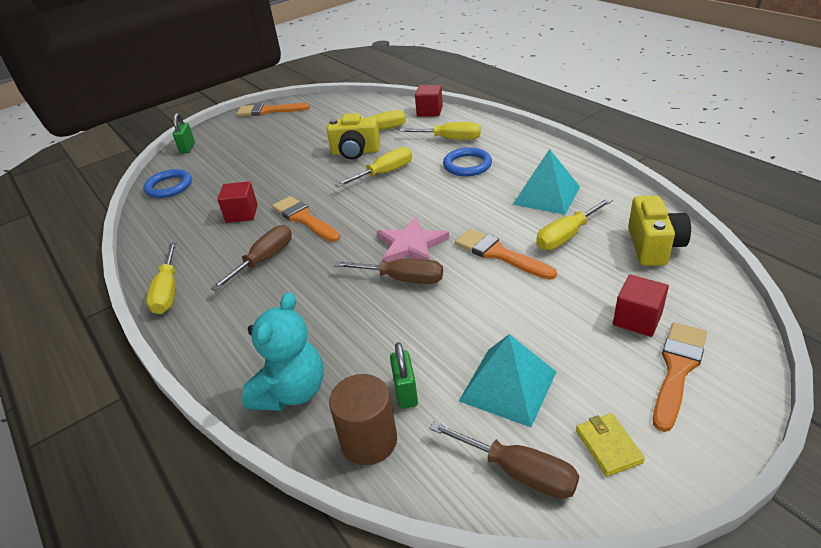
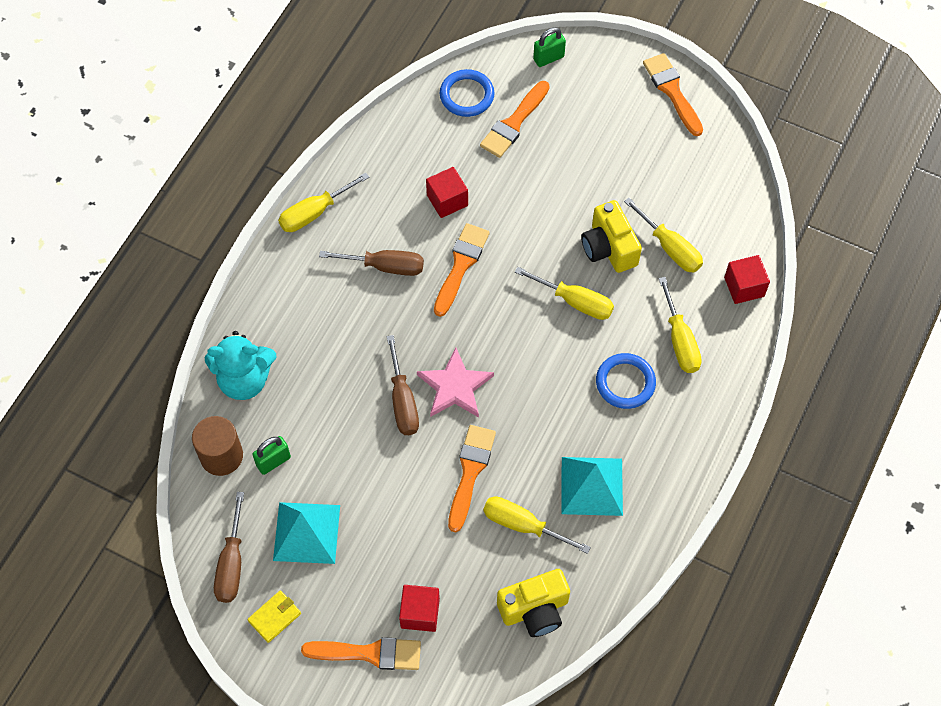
camera: 60 degrees right, 25 degrees up
none -> orange brush [480,81,550,158]

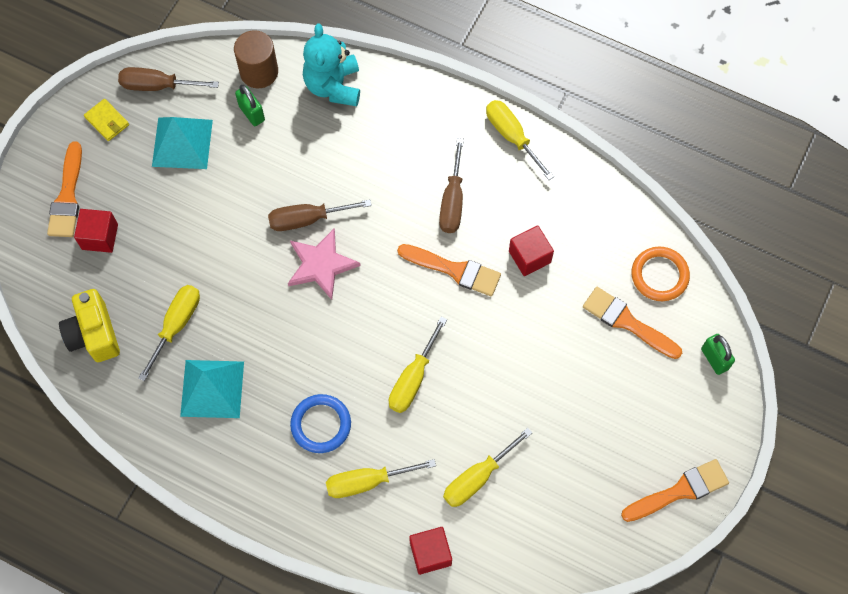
camera: 90 degrees right, 5 degrees up
blue ring [440,69,495,117] -> orange ring [632,246,690,301]
orange brush [448,425,496,532] -> none
yellow camera [581,200,642,273] -> none

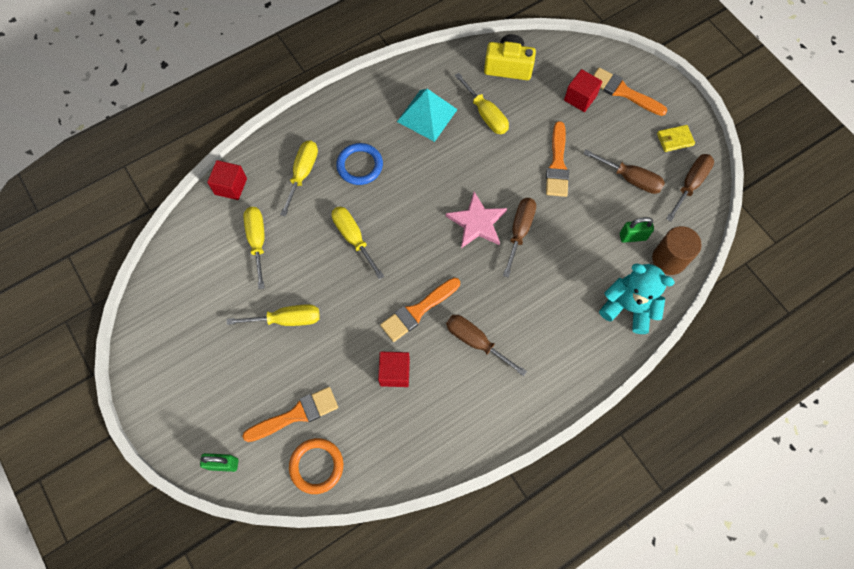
camera: 120 degrees right, 0 degrees up
turquoise pyramid [152,117,213,169] -> brown screwdriver [583,150,665,194]
yellow screwdriver [486,100,554,180] -> yellow screwdriver moved to [227,304,320,326]
orange brush [621,459,729,522] -> orange brush moved to [546,121,569,197]

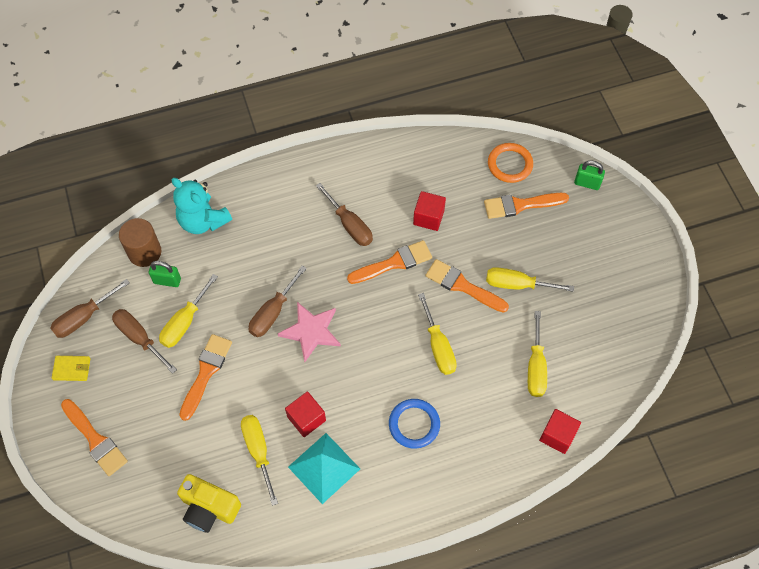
camera: 165 degrees left, 5 degrees down
yellow screwdriver [280,140,318,216] -> yellow screwdriver moved to [159,274,218,348]
red cube [564,69,602,112] -> red cube moved to [285,391,326,437]
none -> orange brush [425,259,509,313]

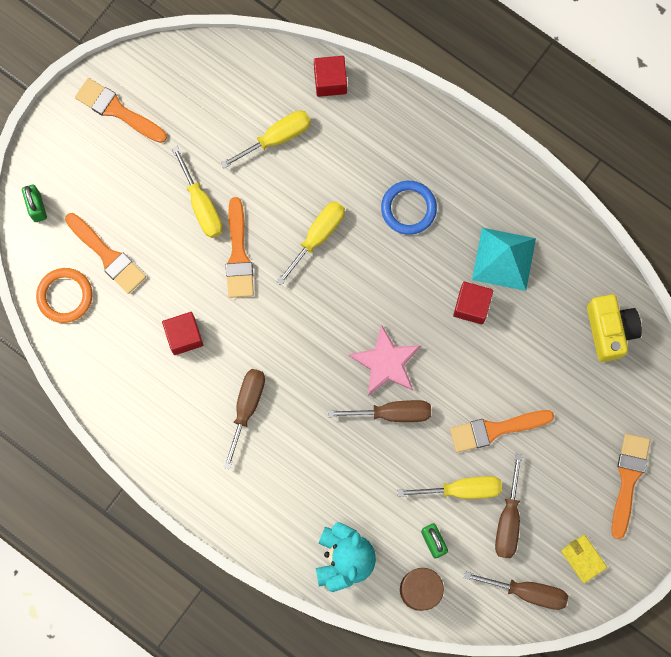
camera: 125 degrees left, 15 degrees up
yellow screwdriver [241,415,278,506] -> none
orange brush [347,240,432,284] -> orange brush moved to [75,78,167,143]

